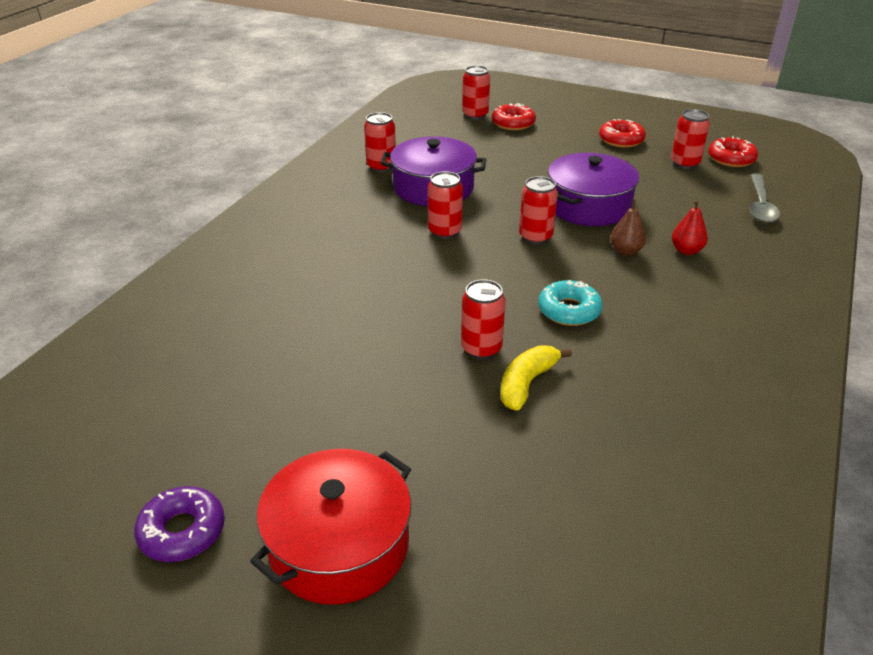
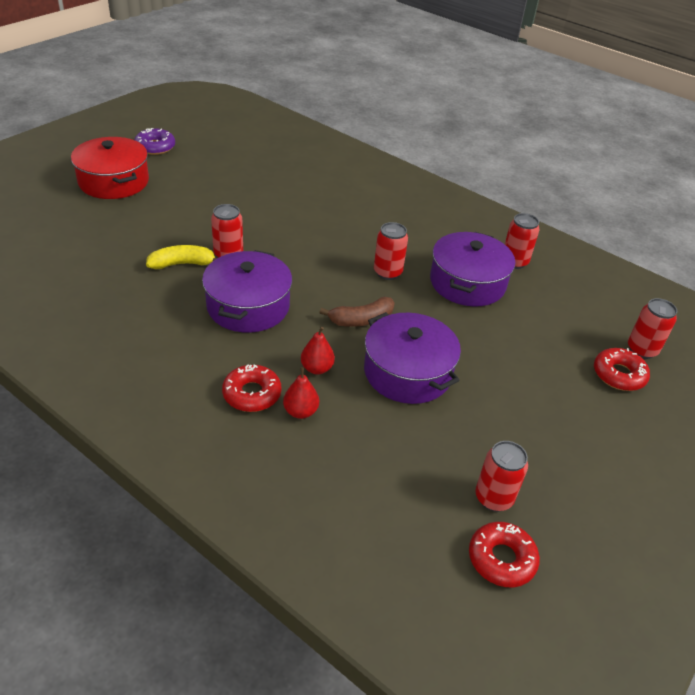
camera: 100 degrees right, 5 degrees up
yellow banana [501,345,572,411] -> yellow banana turned 60 degrees counterclockwise [146,245,217,269]
red can [519,176,558,245] -> brown banana [319,297,395,327]
turquoise donut [538,280,603,326] -> purple pot [202,250,292,333]
red donut [599,119,646,148] -> red donut moved to [222,364,282,412]
brown pear [610,199,646,256] -> red pear [301,327,335,375]
grey spoon [750,173,780,223] -> none

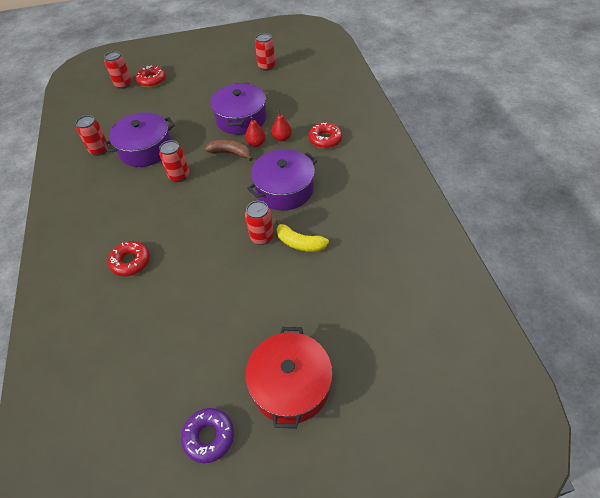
camera: 135 degrees left, 10 degrees up
red pear [283,367,319,419] -> red pear moved to [245,116,266,147]
red donut [469,522,540,587] -> red donut moved to [108,241,150,276]

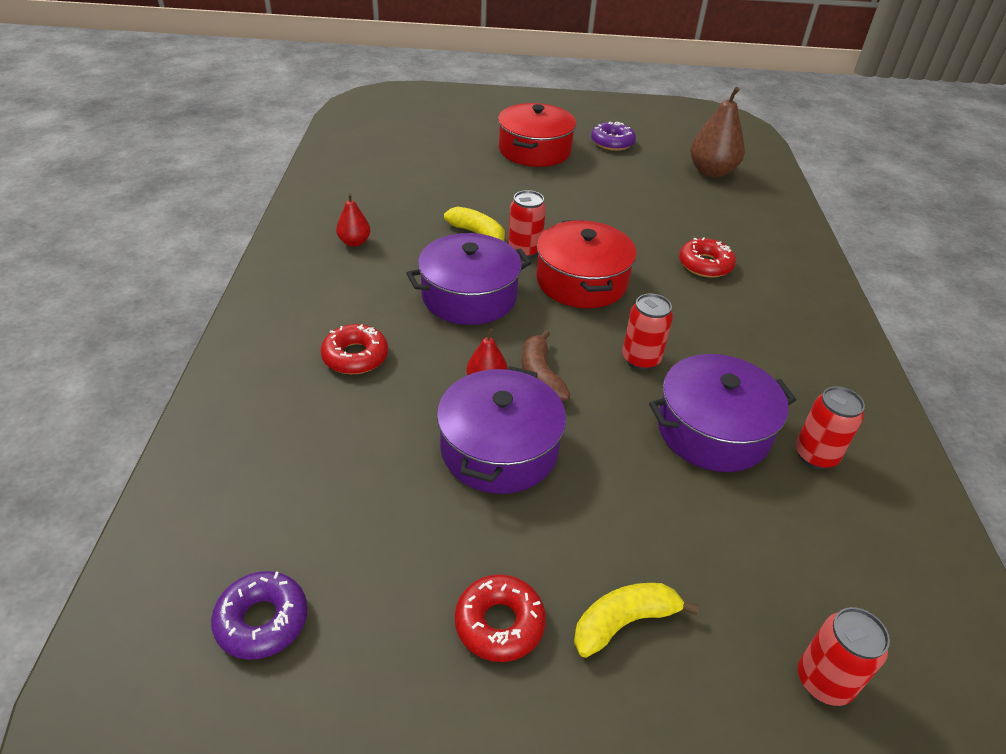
camera: 170 degrees left, 10 degrees down
red donut [136,66,166,87] -> red donut moved to [455,574,546,662]
brown banana [205,140,253,161] -> brown banana turned 45 degrees clockwise [522,330,570,401]
red can [255,33,275,71] -> none
red pear [271,109,292,141] -> red pear moved to [336,193,370,247]
none -> purple donut [211,571,308,660]
none -> red pot [536,220,636,308]
none -> yellow banana [574,583,699,658]
none -> brown pear [690,87,745,178]

